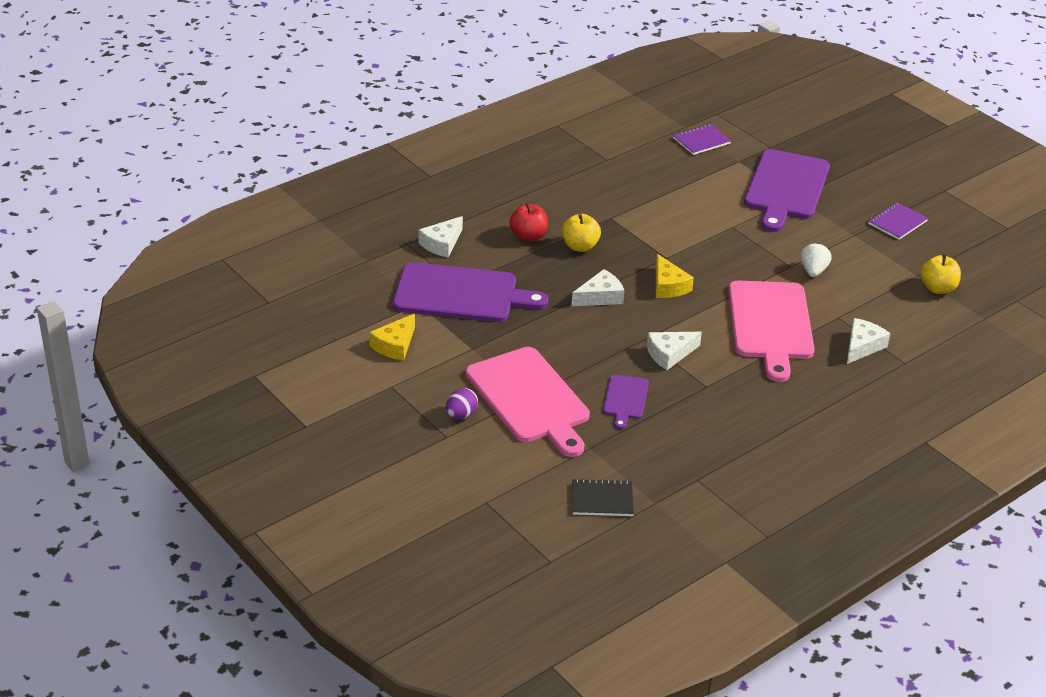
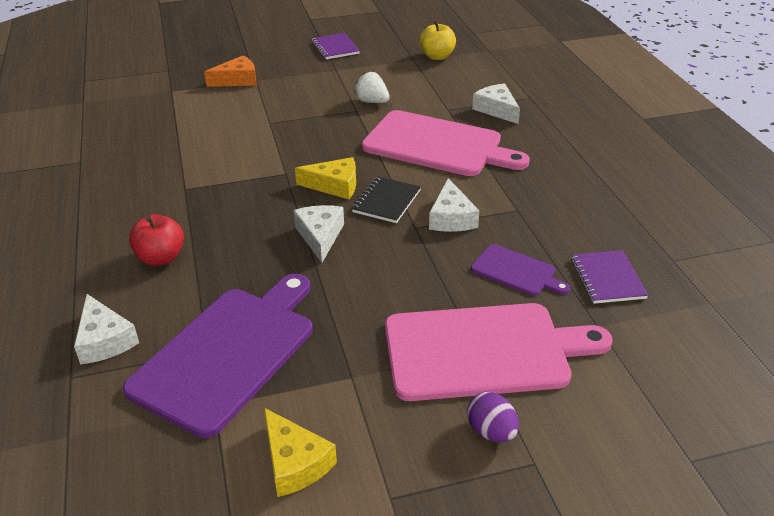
camera: 65 degrees left, 0 degrees up
yellow apple [562,214,601,252] -> none
black notebook [572,478,634,516] -> black notebook moved to [352,177,421,223]
purple notebook [673,124,731,155] -> purple notebook moved to [571,250,648,304]
purple cutting board [744,149,830,232] -> orange cheese [204,56,256,87]

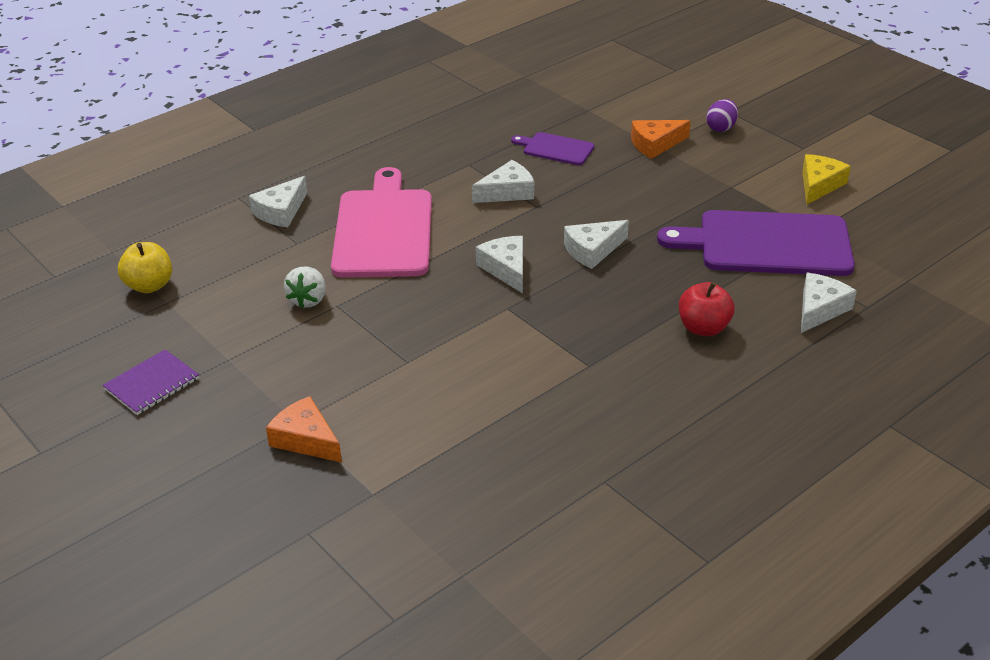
camera: 115 degrees left, 0 degrees up
yellow cheese [295,157,356,199] -> white cheese [476,236,523,294]
black notebook [352,177,421,223] -> none
pink cutting board [385,303,613,401] -> orange cheese [631,120,691,159]
purple cutting board [471,244,570,296] -> purple cutting board turned 75 degrees counterclockwise [511,132,594,165]
purple notebook [571,250,648,304] -> none

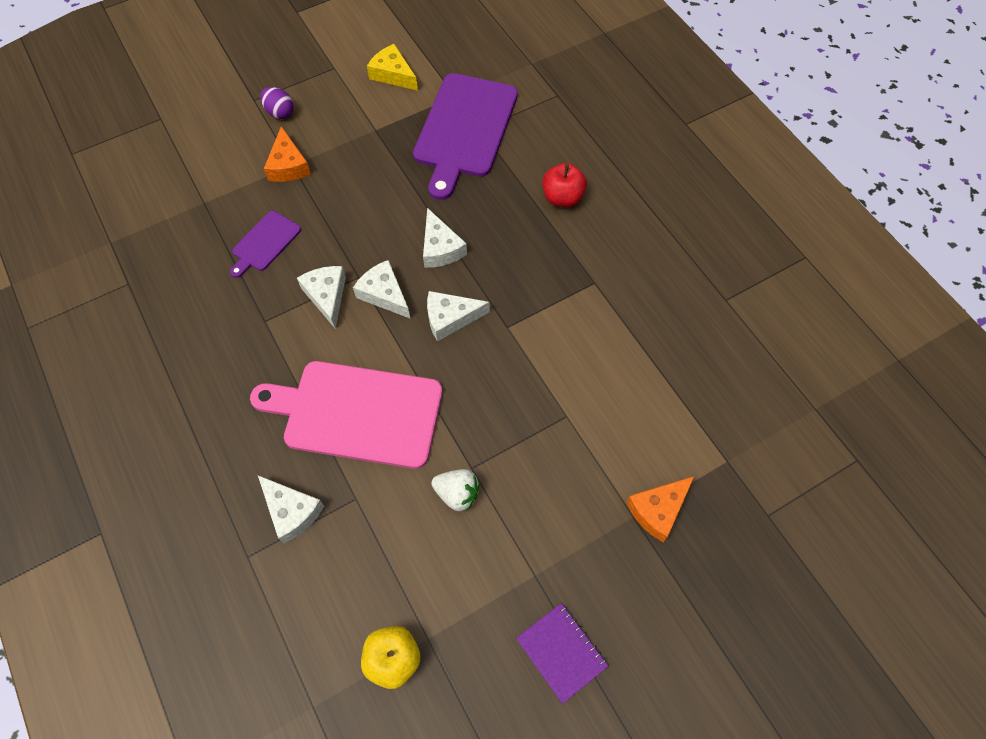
camera: 80 degrees left, 25 degrees up
white cheese [801,273,857,333] -> white cheese moved to [353,260,410,318]

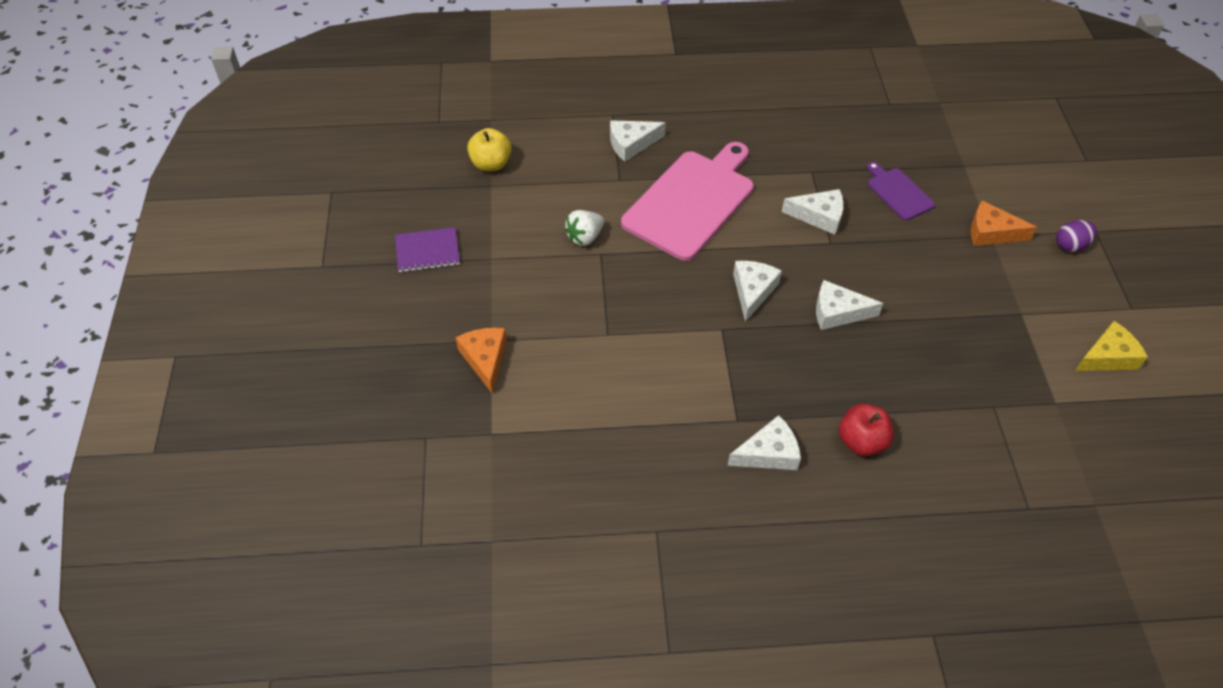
camera: 115 degrees right, 10 degrees down
white cheese [353,260,410,318] -> white cheese moved to [727,415,801,470]
purple cutting board [413,73,518,200] -> none

